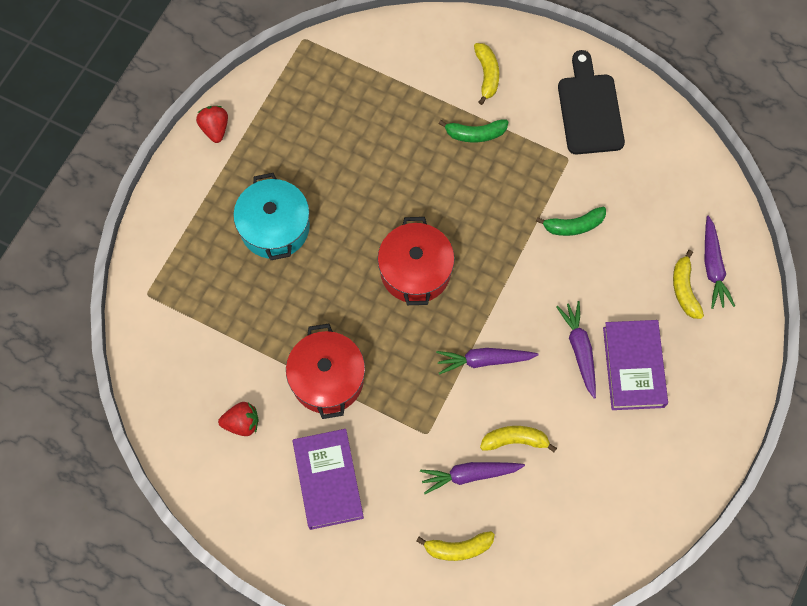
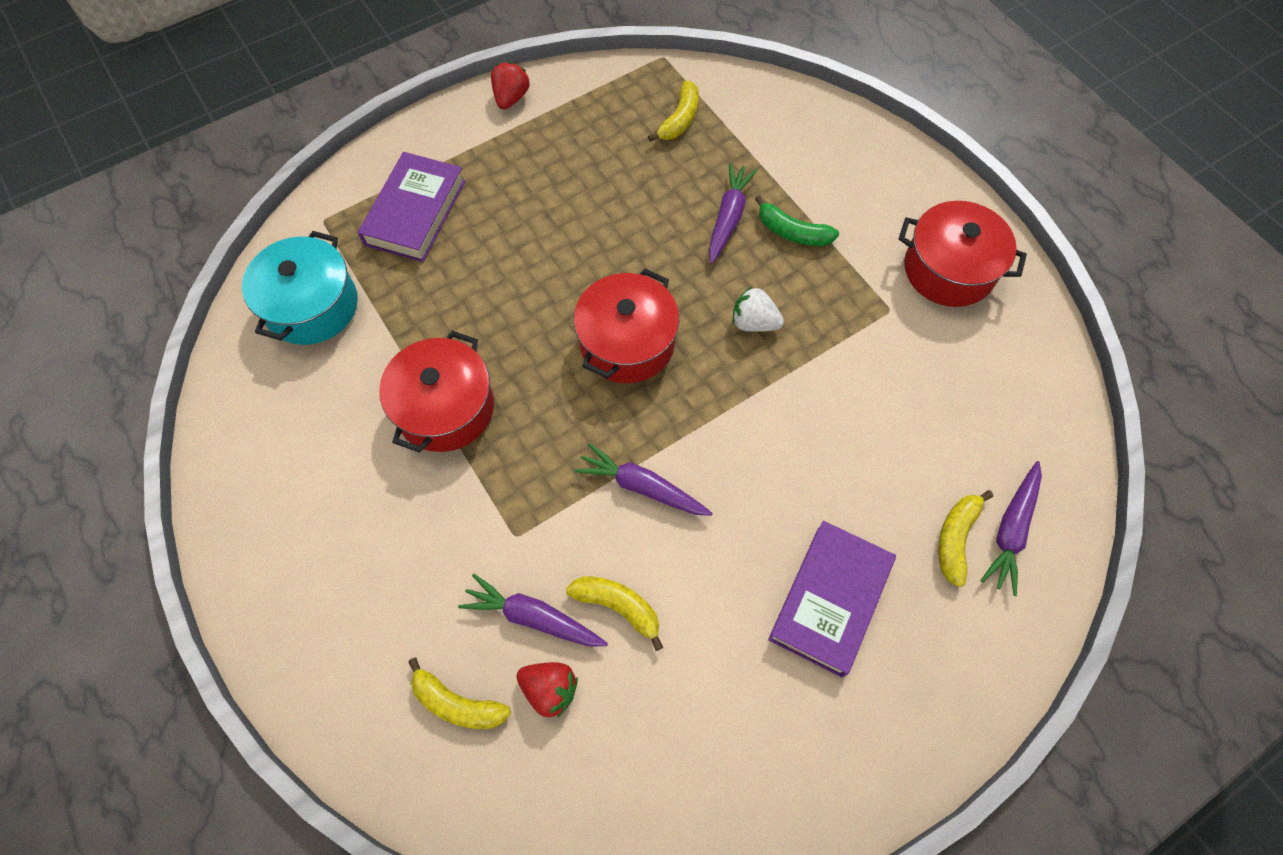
camera: 30 degrees right, 5 degrees down
red strawberry [218,402,259,436] -> red strawberry moved to [516,662,578,718]
turquoise pot [233,173,310,260] -> turquoise pot moved to [242,231,358,345]
purple book [293,429,364,530] -> purple book moved to [358,152,465,262]
yellow banana [474,43,499,105] -> yellow banana moved to [648,80,699,142]
green banana [536,207,606,236] -> none
purple carrot [557,301,596,399] -> purple carrot moved to [709,163,758,264]
black cutting board [558,50,625,154] -> red pot [899,201,1027,307]
none -> white strawberry [733,287,784,332]

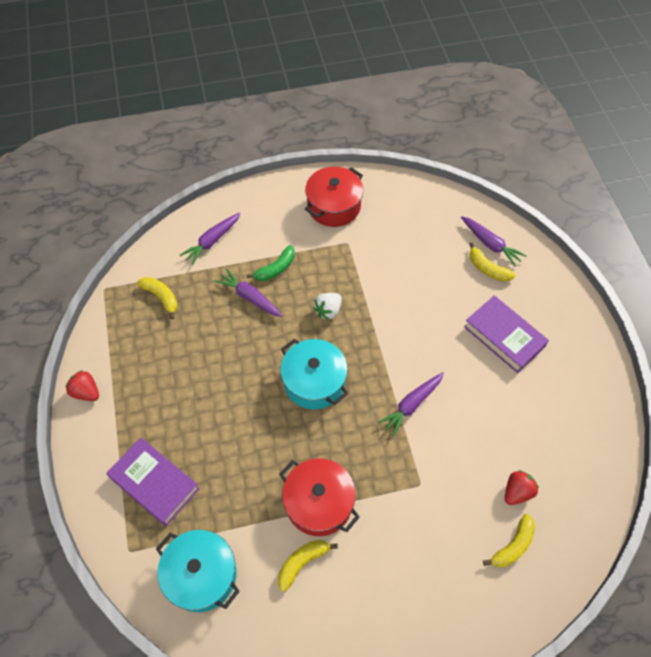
camera: 70 degrees left, 5 degrees down
purple carrot [458,574,608,647] -> purple carrot moved to [180,213,241,265]
yellow banana [566,576,663,651] -> yellow banana moved to [278,540,338,592]
red pot [574,269,679,383] -> turquoise pot [280,339,348,409]

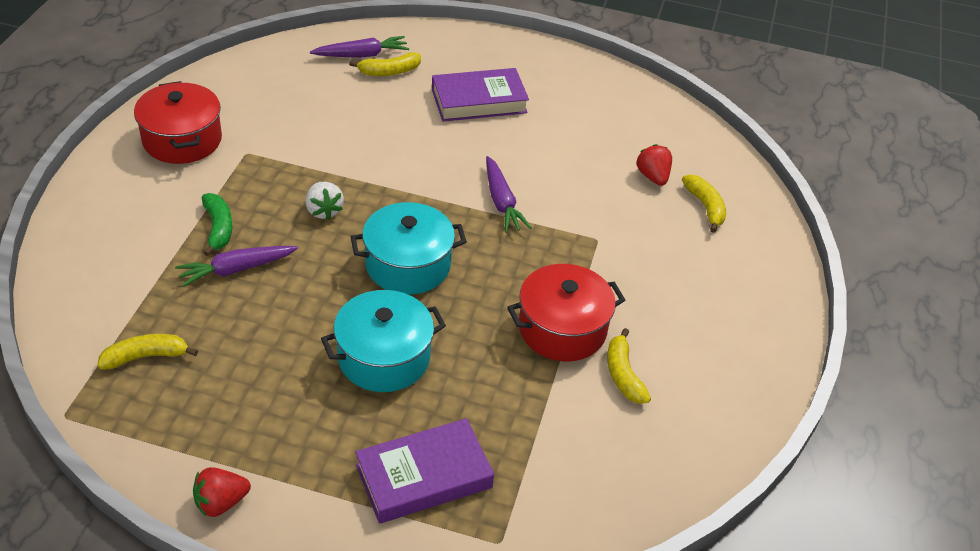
camera: 65 degrees left, 15 degrees down
turquoise pot [156,530,240,612] -> turquoise pot moved to [321,290,446,392]
purple carrot [180,213,241,265] -> none

